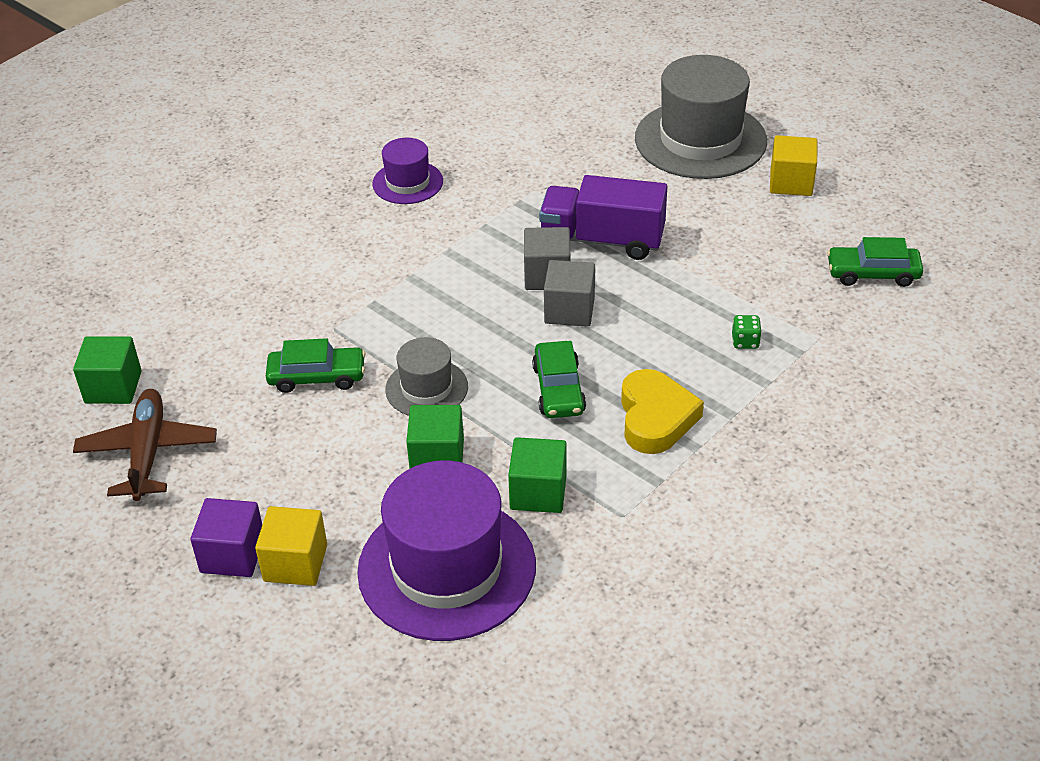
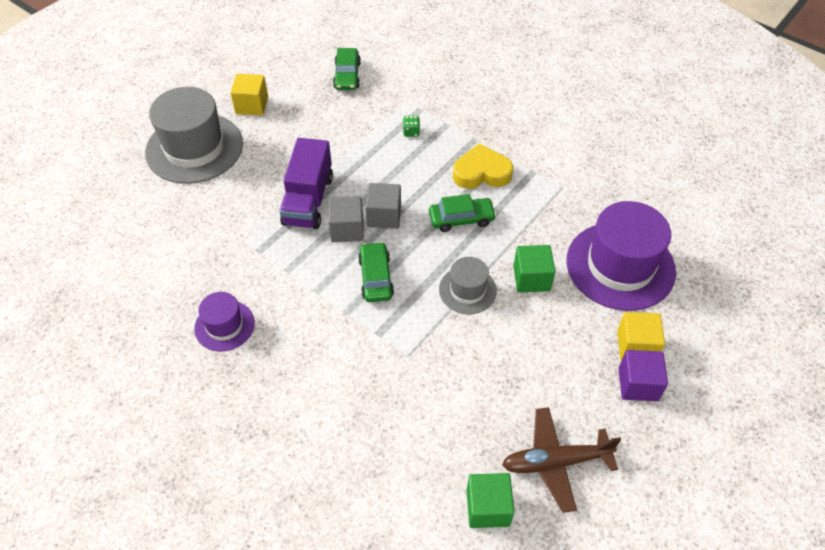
camera: 95 degrees left, 10 degrees up
green car [266,338,366,393] -> green car moved to [358,242,394,302]
green cube [508,437,567,513] -> none

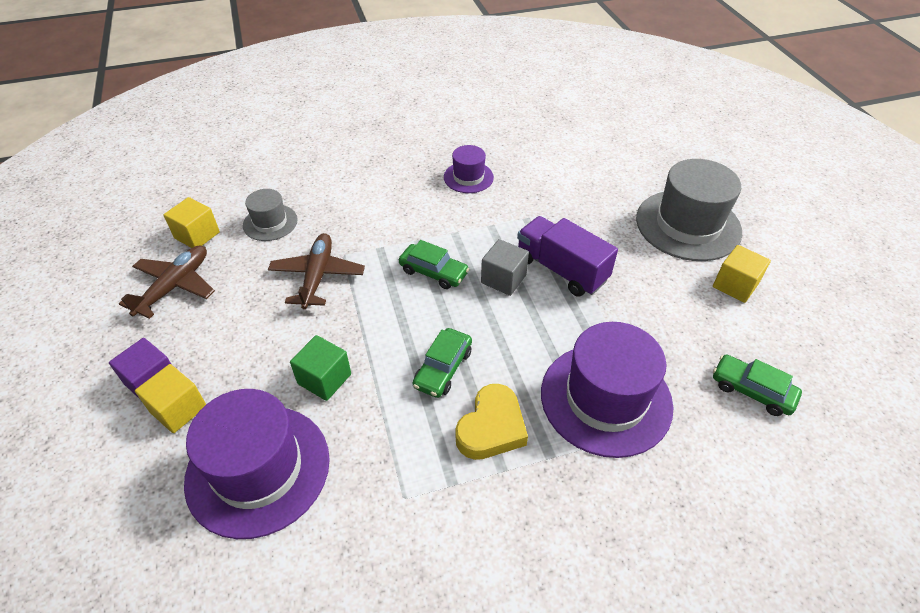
camera: 125 degrees right, 5 degrees down
grey cube [366,183,401,229] -> none
green dice [403,116,420,137] -> purple hat [541,322,673,458]
grey hat [439,257,497,314] -> grey hat moved to [243,189,298,241]
green cube [467,473,514,528] -> yellow cube [164,197,220,248]
none -> brown plane [268,233,365,309]

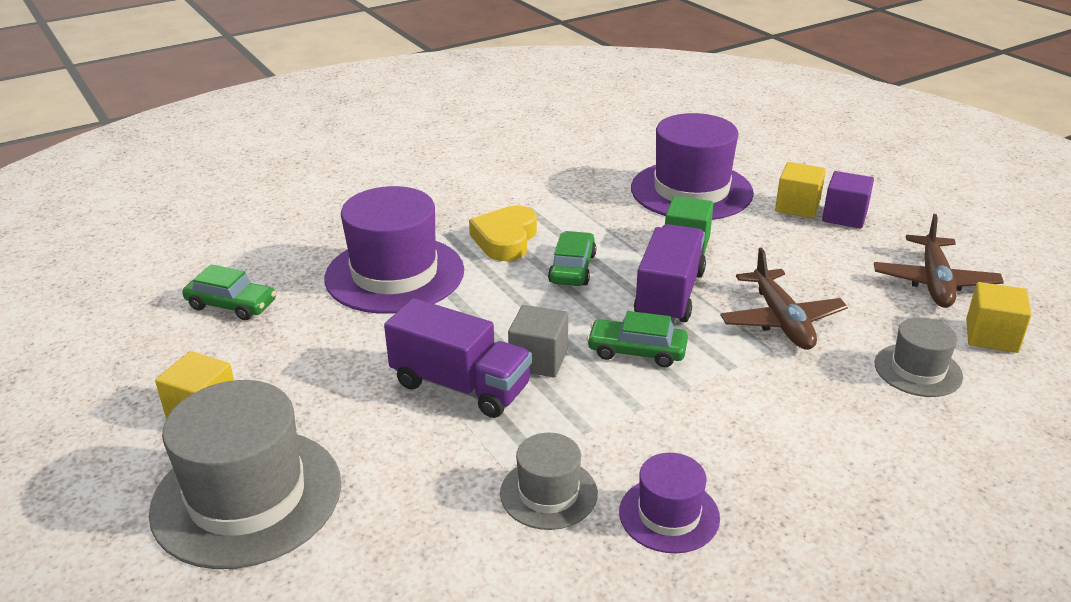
camera: 165 degrees right, 15 degrees down
none -> grey hat [500,433,598,530]
none -> purple truck [634,224,706,324]

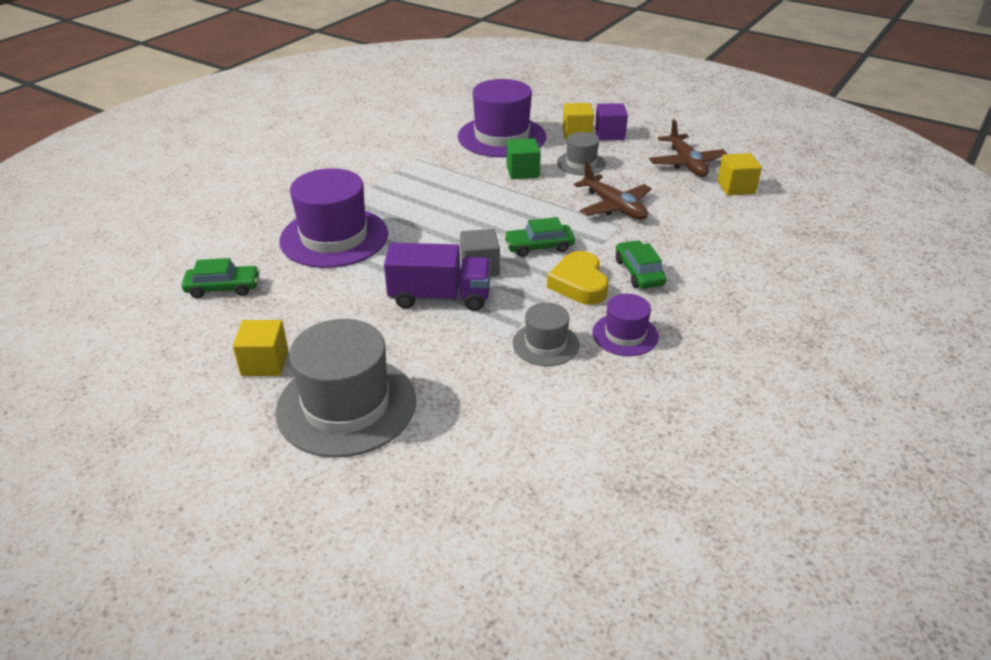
camera: 25 degrees left, 5 degrees up
yellow heart [469,206,537,261] -> yellow heart moved to [547,251,609,305]
green car [548,231,596,286] -> green car moved to [616,240,667,289]
purple truck [634,224,706,324] -> none
grey hat [874,317,963,397] -> grey hat moved to [557,132,606,175]

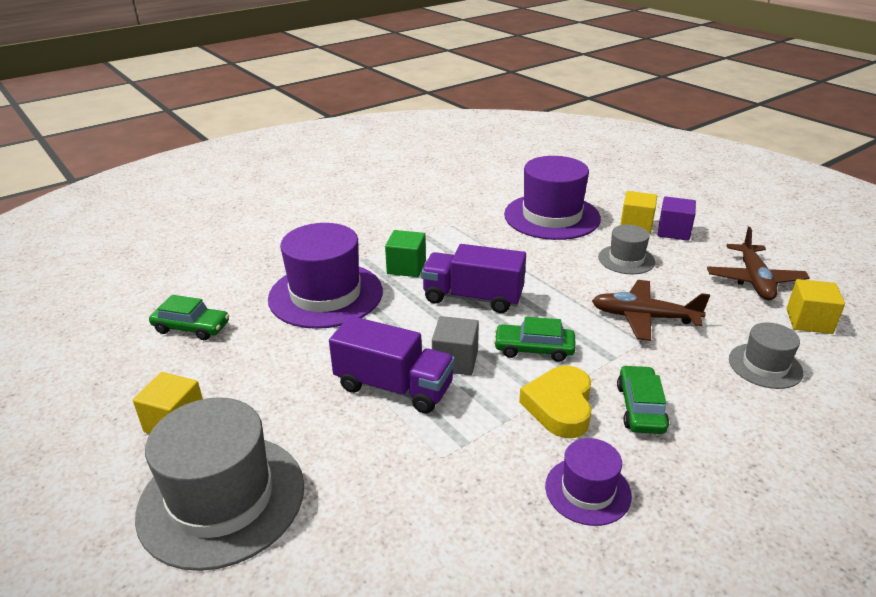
camera: 20 degrees right, 5 degrees down
green cube [507,138,541,180] -> green cube moved to [385,230,426,277]
grey hat [513,302,579,366] -> grey hat moved to [729,322,803,389]
brown plane [574,162,652,220] -> brown plane turned 120 degrees clockwise [592,280,710,341]
none -> purple truck [421,244,526,313]

